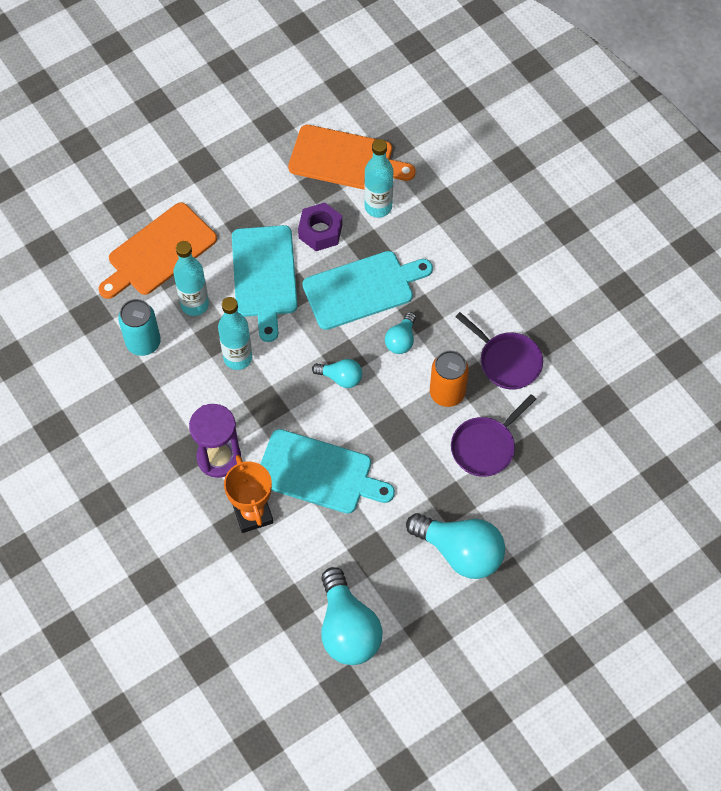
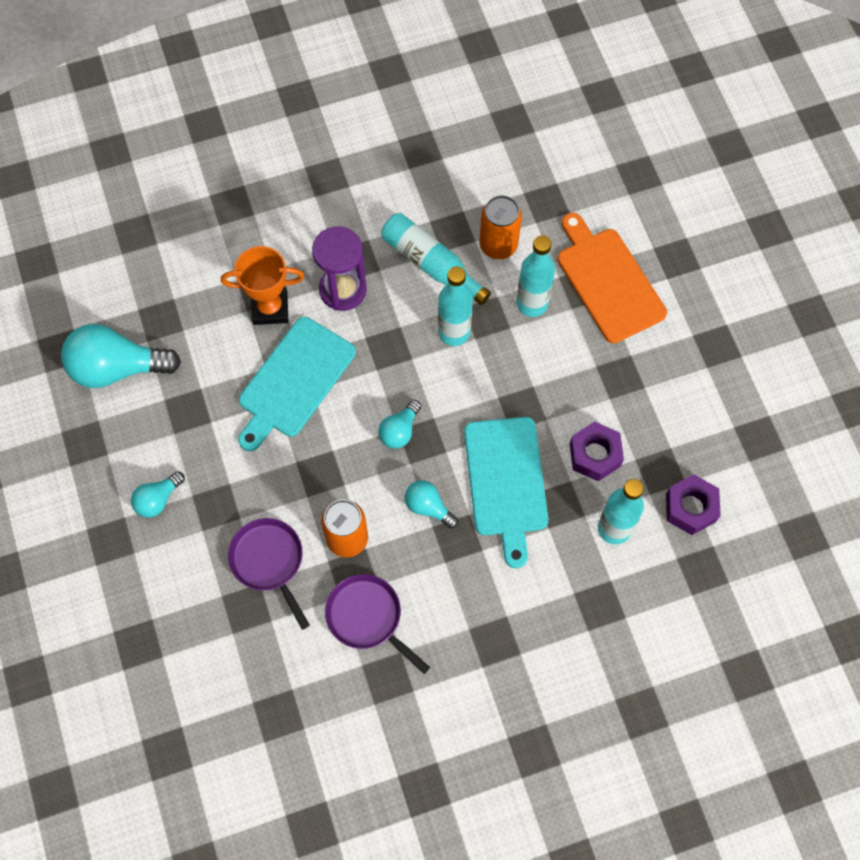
camera: 105 degrees right, 5 degrees up
turquoise can [118,299,161,356] -> orange can [479,195,522,259]
turquoise cutting board [232,225,298,342] -> none
orange cutting board [288,125,416,190] -> purple nut [666,474,721,535]
turquoise light bulb [406,513,505,579] -> turquoise light bulb [131,471,185,518], size x0.52
purple pan [455,312,543,390] -> purple pan turned 75 degrees clockwise [325,574,430,674]
none -> turquoise bottle [381,213,491,305]

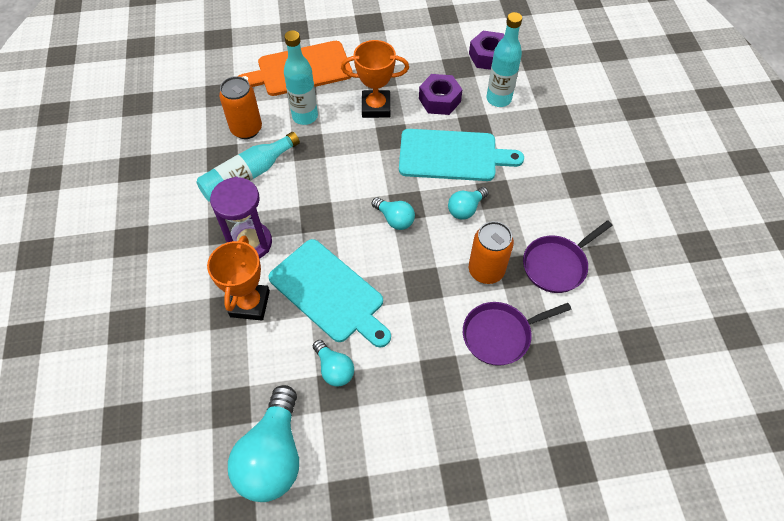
camera: 80 degrees left, 10 degrees down
turquoise light bulb [131,471,185,518] -> turquoise light bulb moved to [313,340,354,387]
turquoise bottle [438,266,473,346] -> none
none -> orange trophy [341,40,409,118]

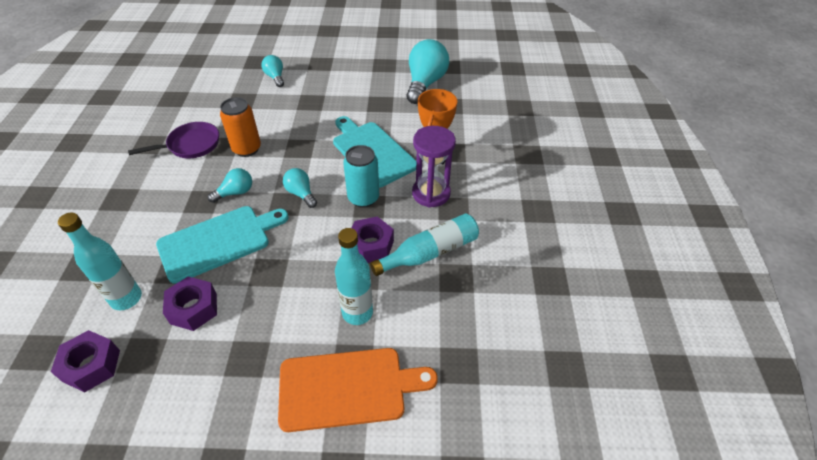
camera: 170 degrees left, 10 degrees down
orange can [219,76,262,139] -> none
turquoise light bulb [313,340,354,387] -> turquoise light bulb moved to [262,55,284,87]
orange trophy [341,40,409,118] -> none
turquoise cutting board [399,129,524,181] -> turquoise cutting board turned 135 degrees clockwise [156,206,289,284]
purple pan [463,302,571,366] -> none
none -> turquoise can [343,145,379,208]
none -> purple nut [352,217,394,263]

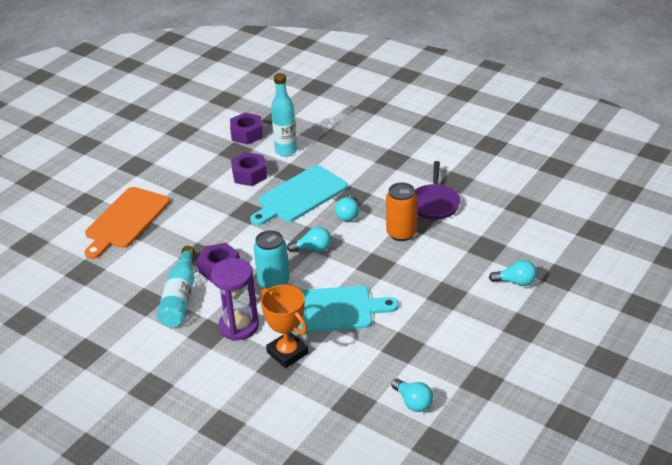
camera: 125 degrees right, 10 degrees down
turquoise cutting board [156,206,289,284] -> turquoise cutting board turned 45 degrees clockwise [250,165,348,225]
turquoise bottle [335,228,373,325] -> none
turquoise light bulb [406,39,449,104] -> turquoise light bulb [391,379,433,412], size x0.52

